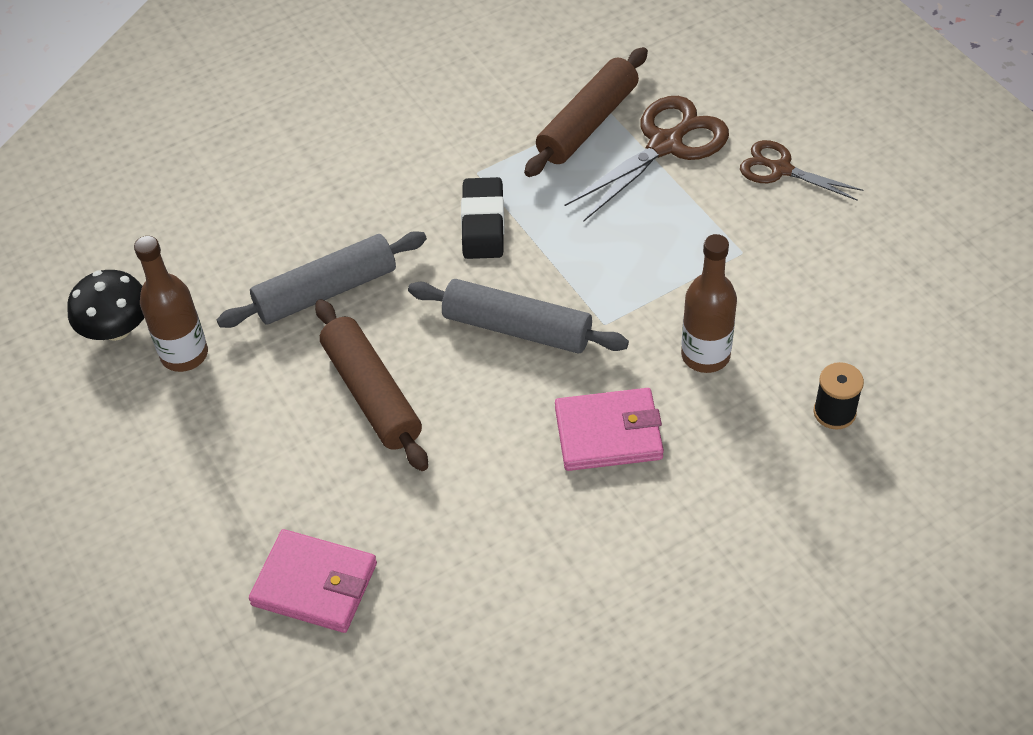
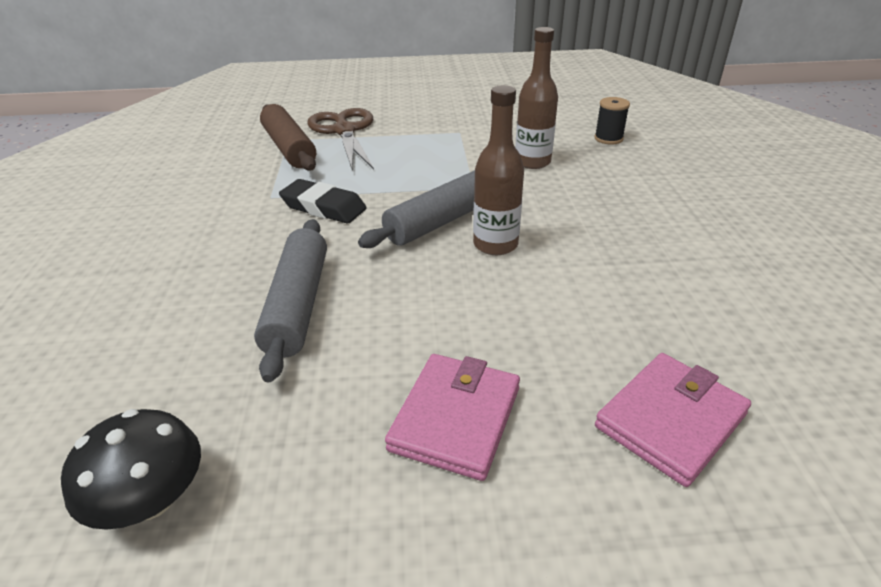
camera: 65 degrees left, 15 degrees down
brown bottle [134,236,208,372] -> brown bottle moved to [473,85,524,255]
brown rolling pin [315,299,428,471] -> none
pink wallet [555,388,664,471] -> pink wallet moved to [385,354,520,481]
brown scissors [740,140,864,201] -> none

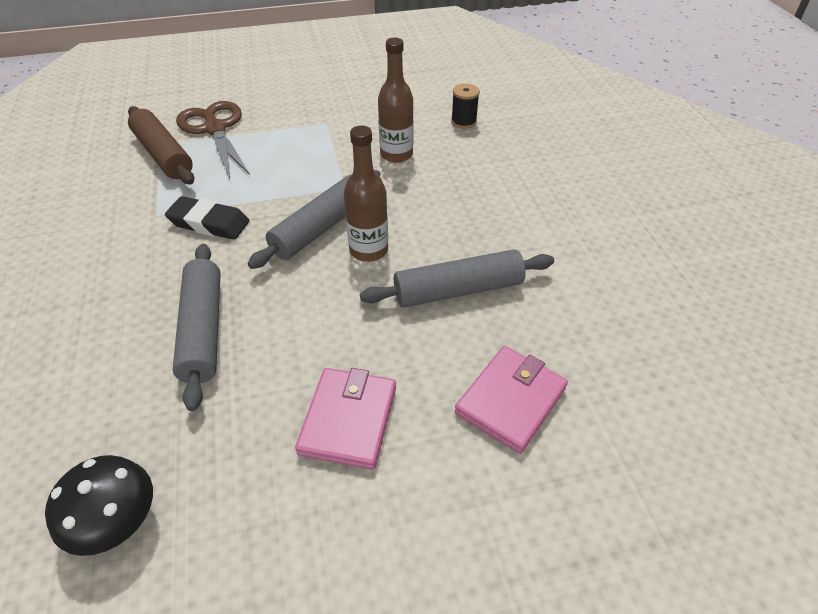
camera: 10 degrees left, 10 degrees up
none -> grey rolling pin [360,249,554,308]

